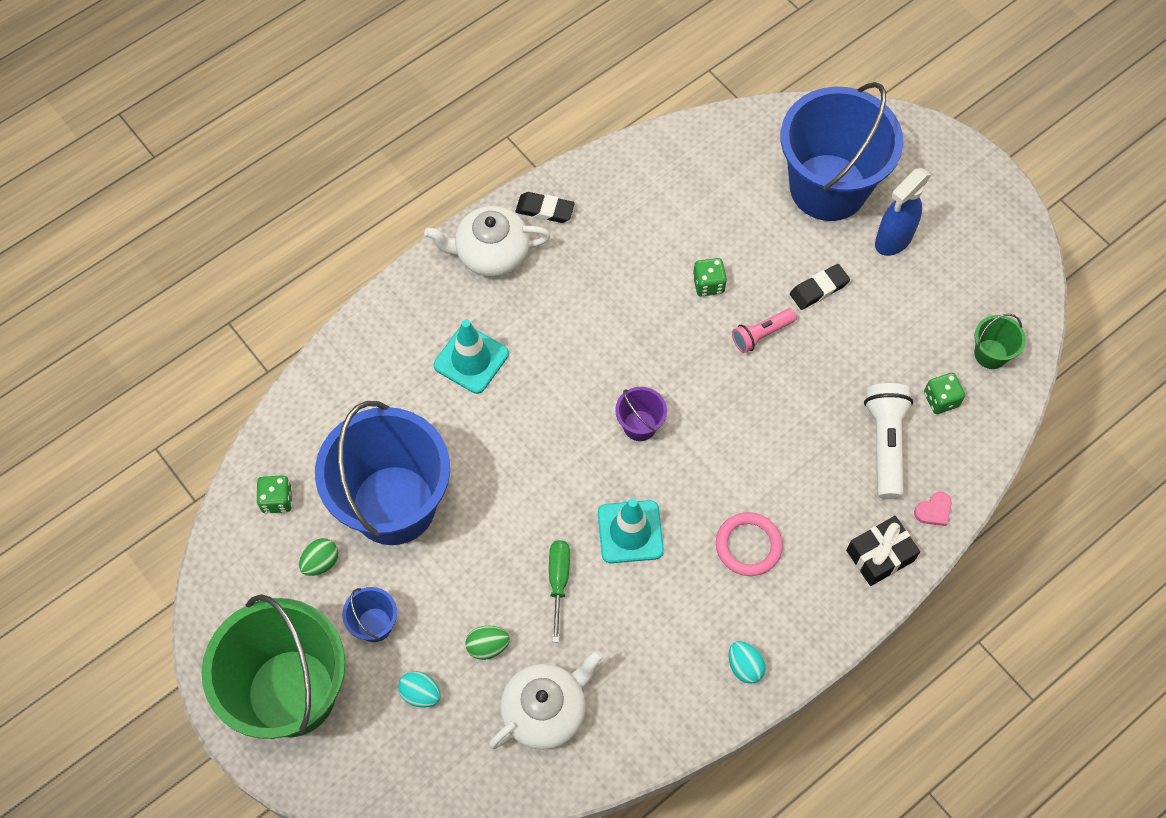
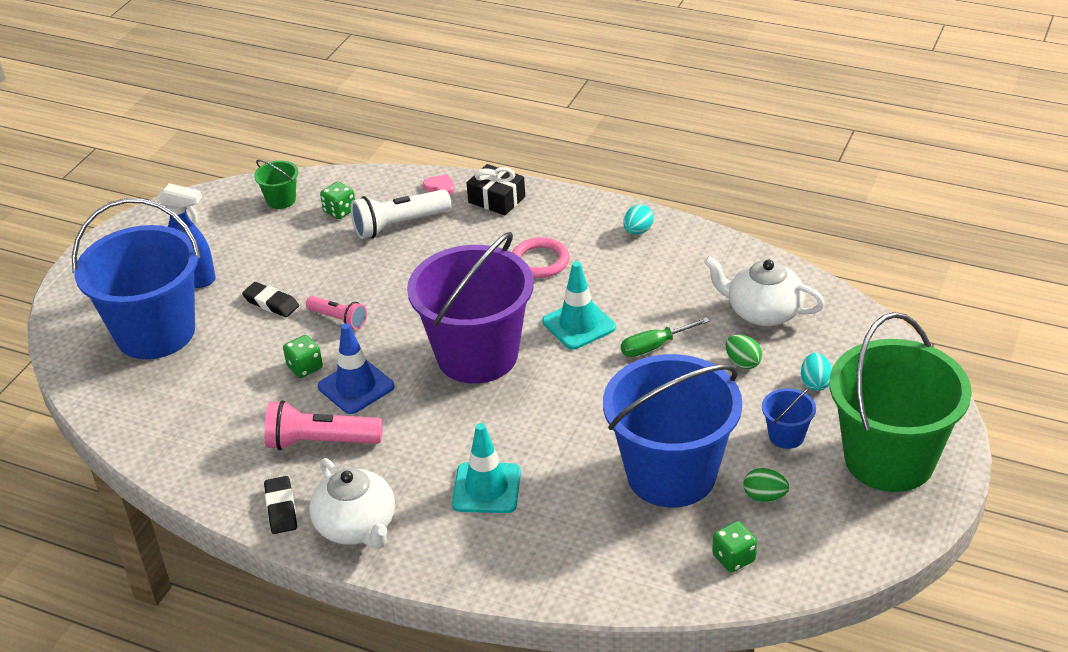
camera: 115 degrees left, 25 degrees down
purple bucket [615,387,667,441] -> purple bucket [407,232,534,384], size x2.46
none -> pink flashlight [264,400,383,450]
none -> blue traffic cone [318,323,394,414]

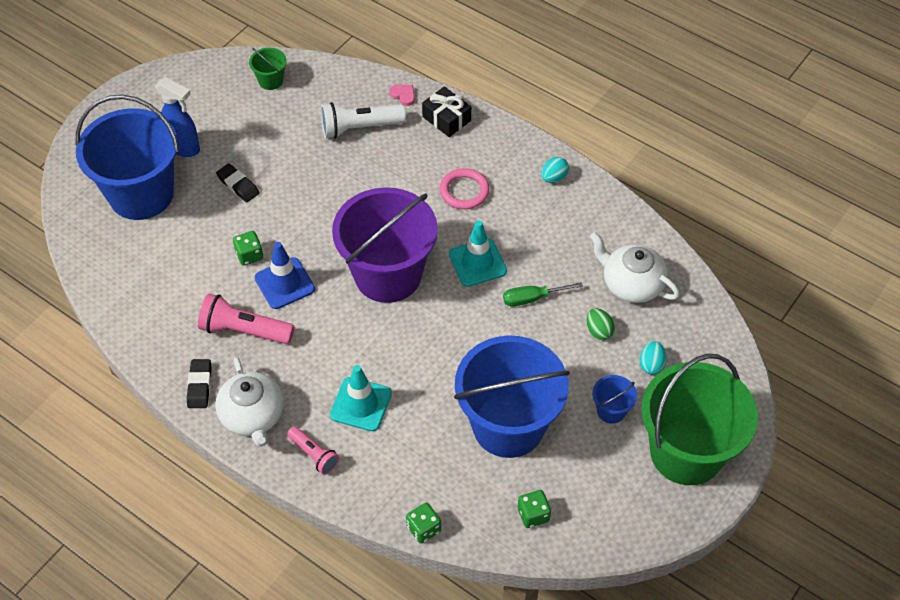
camera: 10 degrees right, 15 degrees up
pink flashlight [306,296,367,330] -> pink flashlight moved to [287,426,340,475]
green dice [320,182,355,219] -> green dice moved to [406,503,441,543]
green egg [743,468,789,502] -> none

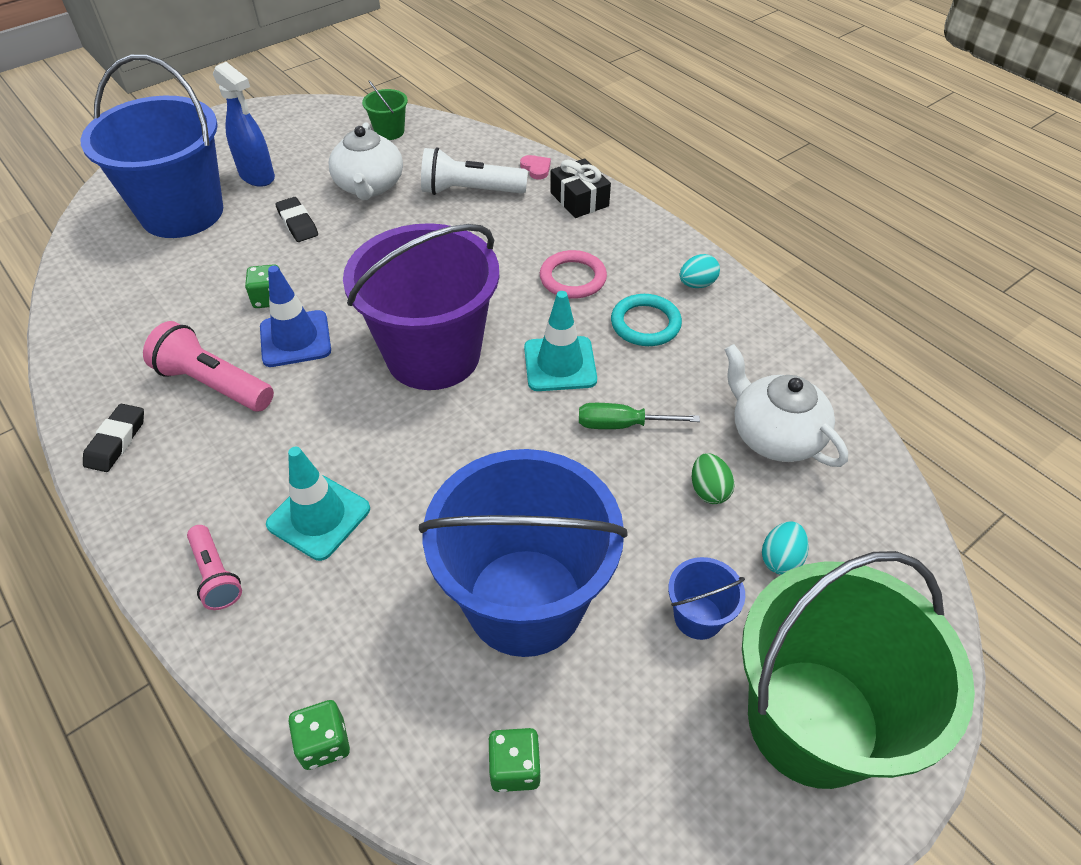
camera: 15 degrees right, 5 degrees down
white teapot [215,357,284,447] -> white teapot moved to [328,122,403,200]
none -> turquoise ring [611,294,682,346]

